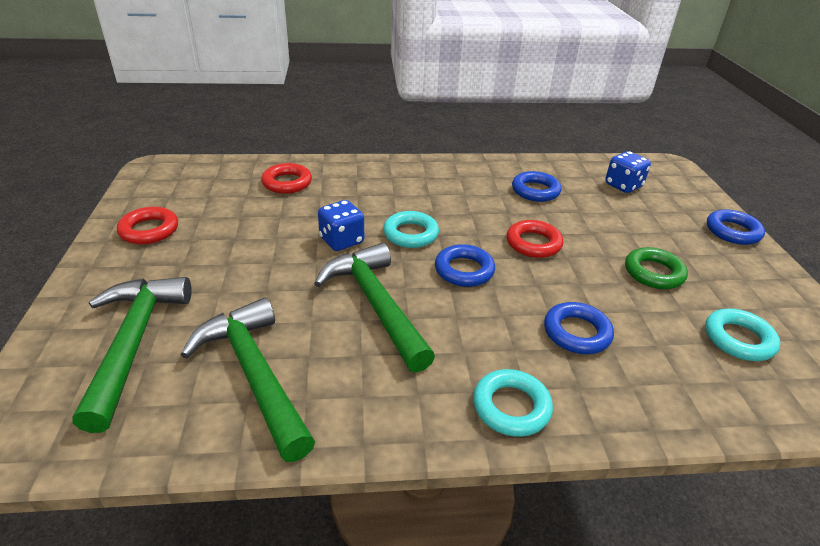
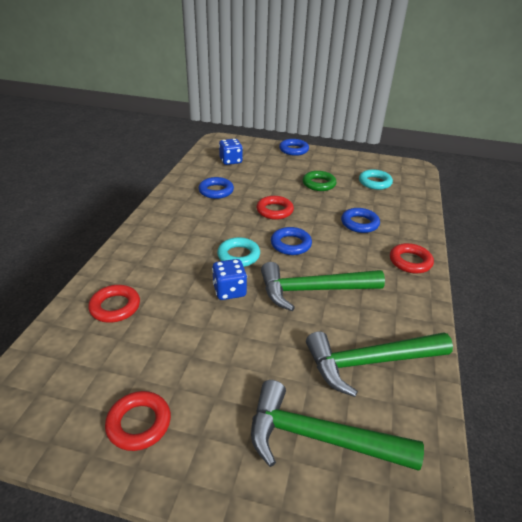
camera: 70 degrees left, 0 degrees up
turquoise ring [473,369,553,437] -> red ring [390,243,434,273]

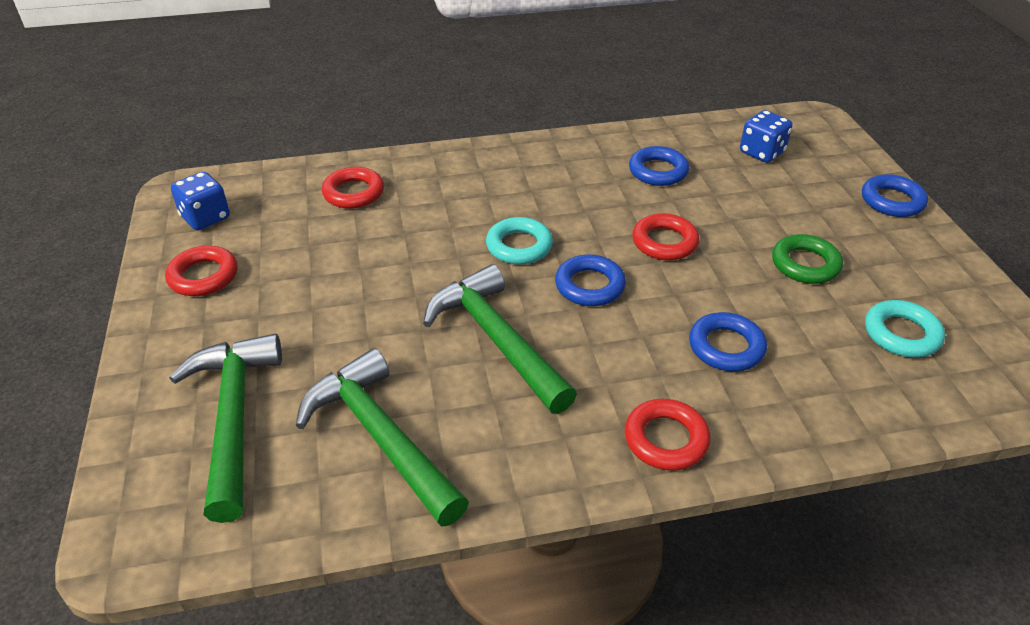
camera: 65 degrees right, 5 degrees up
blue dice [212,259,247,300] -> blue dice moved to [171,172,230,230]

